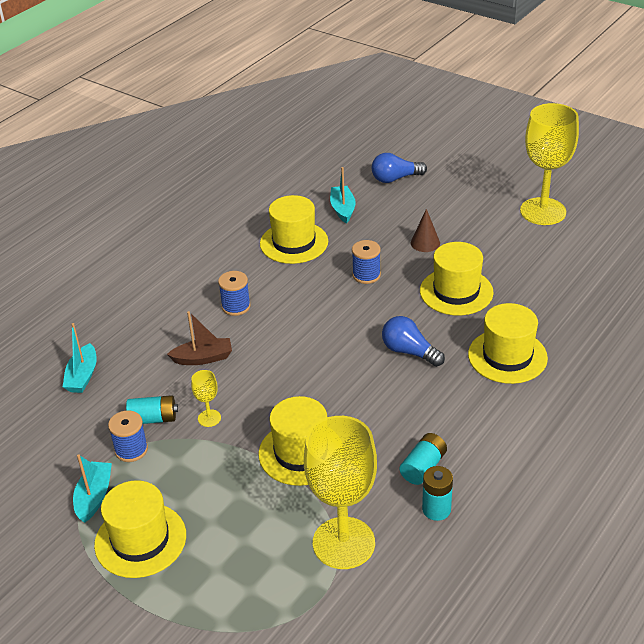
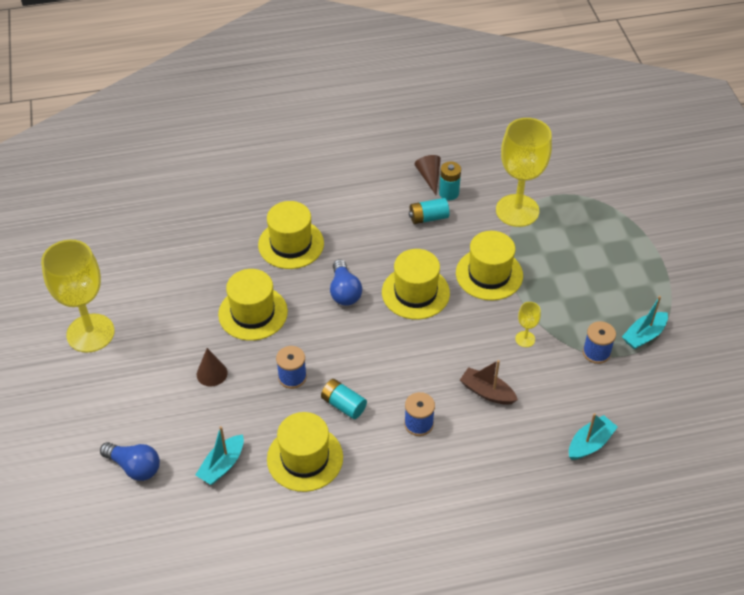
camera: 140 degrees left, 10 degrees up
yellow hat [94,480,186,578] -> yellow hat moved to [382,249,450,320]
turquoise battery [126,395,178,424] -> turquoise battery moved to [321,379,367,419]
none -> brown cone [415,155,441,195]

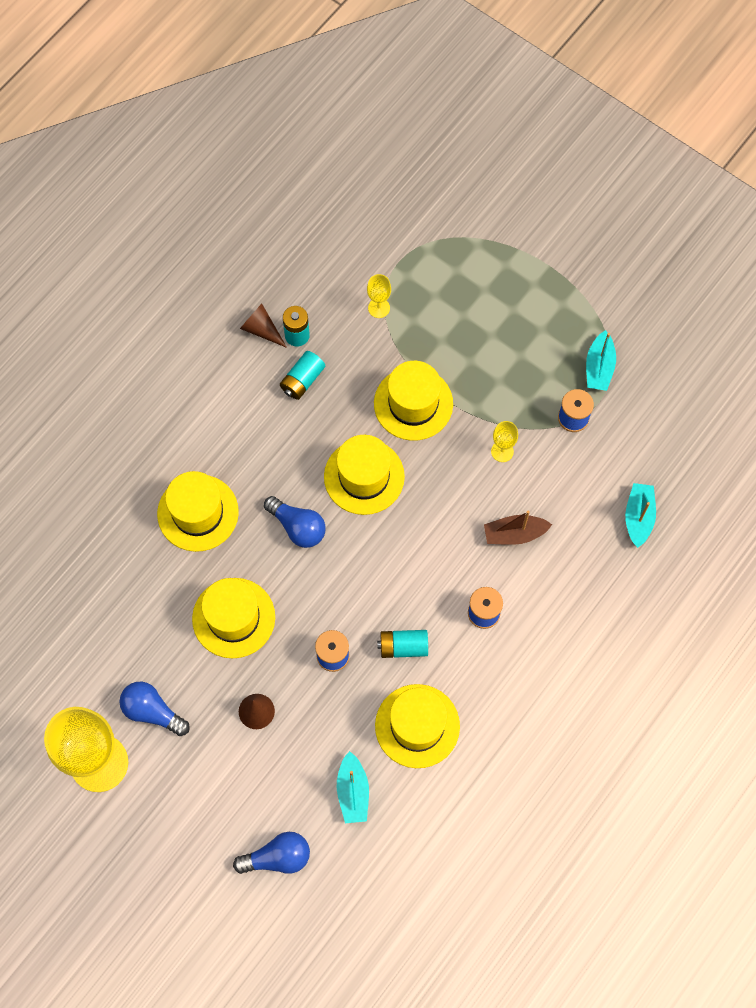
camera: 40 degrees left, 20 degrees up
yellow goblet [496,118,552,227] -> yellow goblet [367,274,391,318], size x0.42
none -> blue light bulb [119,682,190,736]

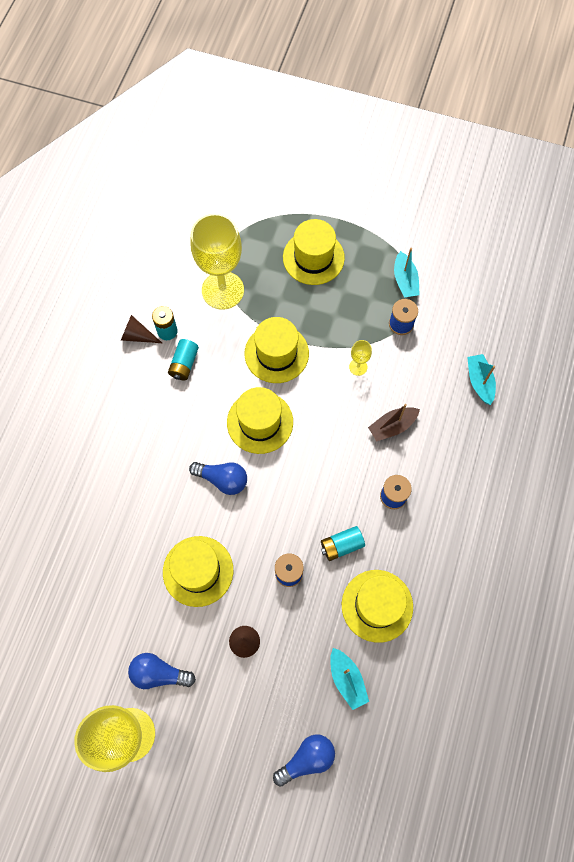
camera: 20 degrees left, 0 degrees up
yellow hat [157,471,239,552] -> yellow hat moved to [283,219,345,285]
yellow goblet [367,274,391,318] -> yellow goblet [190,213,244,310], size x2.39

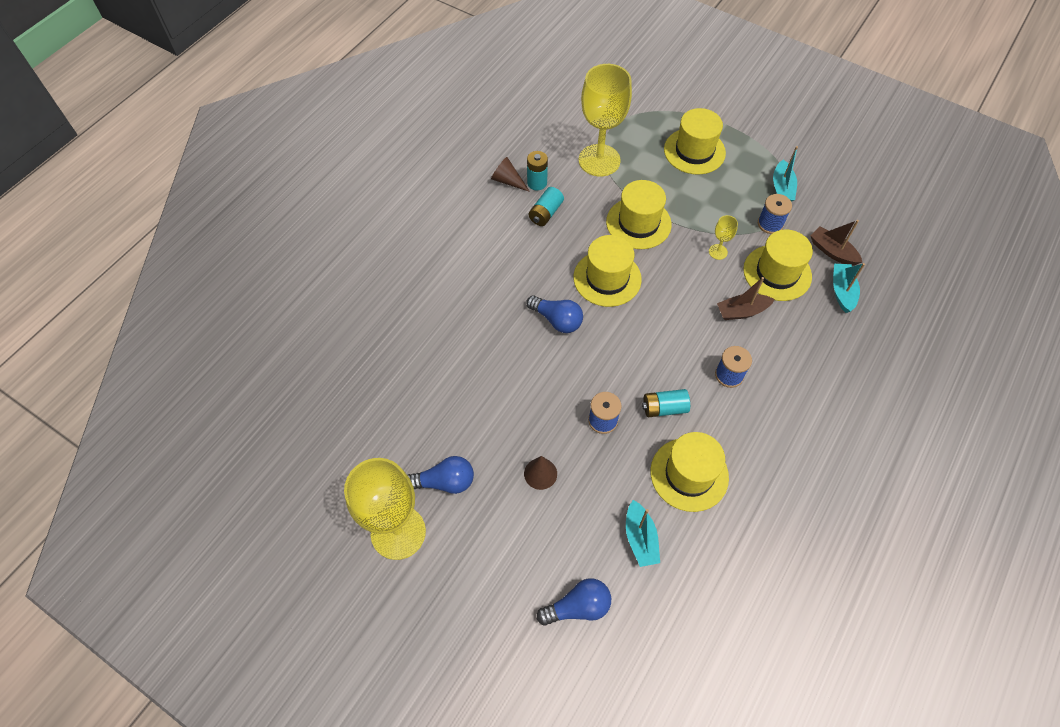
camera: 15 degrees right, 10 degrees down
blue light bulb [128,653,196,689] -> blue light bulb turned 150 degrees clockwise [407,456,474,494]
yellow hat [163,536,233,607] -> yellow hat moved to [743,230,813,301]
none -> brown boat [811,220,862,266]

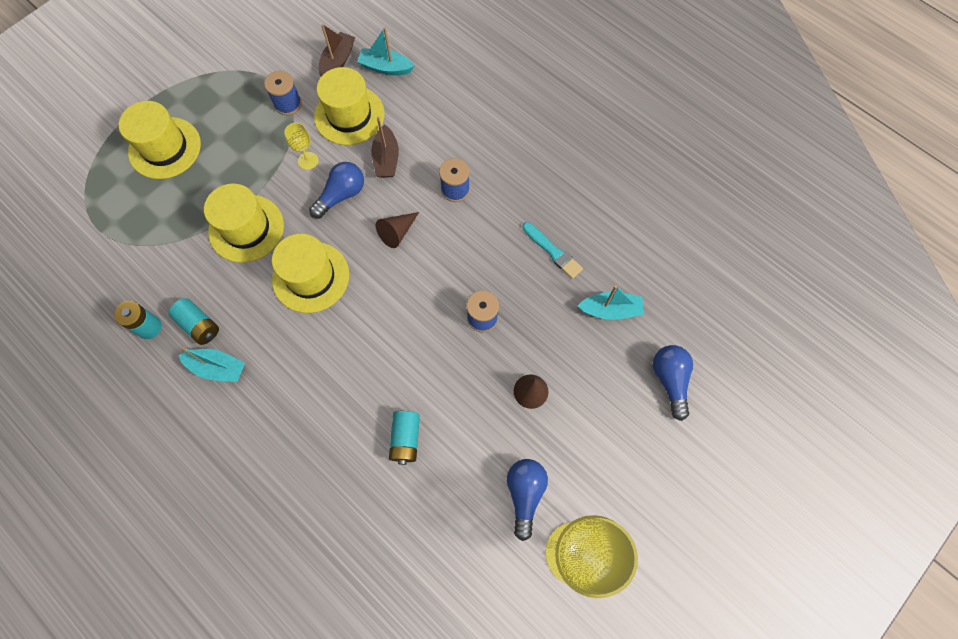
camera: 80 degrees left, 10 degrees up
brown cone [491,157,530,192] -> brown cone moved to [375,212,419,248]
blue light bulb [526,295,583,333] -> blue light bulb moved to [309,162,364,219]
yellow goblet [579,64,632,177] -> none
turquoise battery [642,389,690,417] -> turquoise battery moved to [389,411,420,465]
yellow hat [650,432,729,512] -> turquoise brush [522,222,583,279]
turquoise boat [773,146,798,202] -> turquoise boat moved to [178,347,245,382]
brown boat [811,220,862,266] -> brown boat turned 150 degrees clockwise [319,24,355,76]

